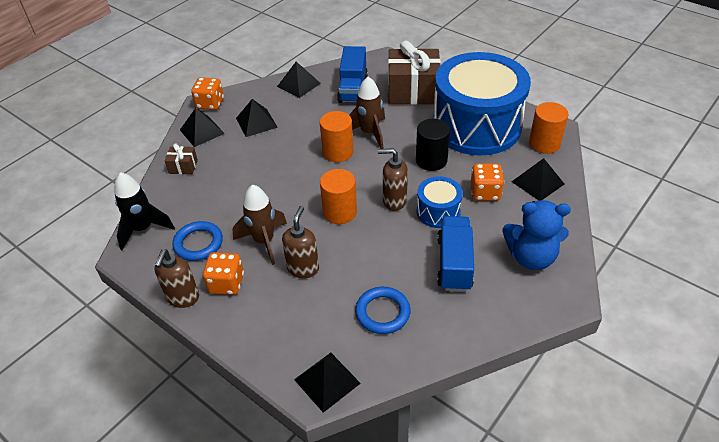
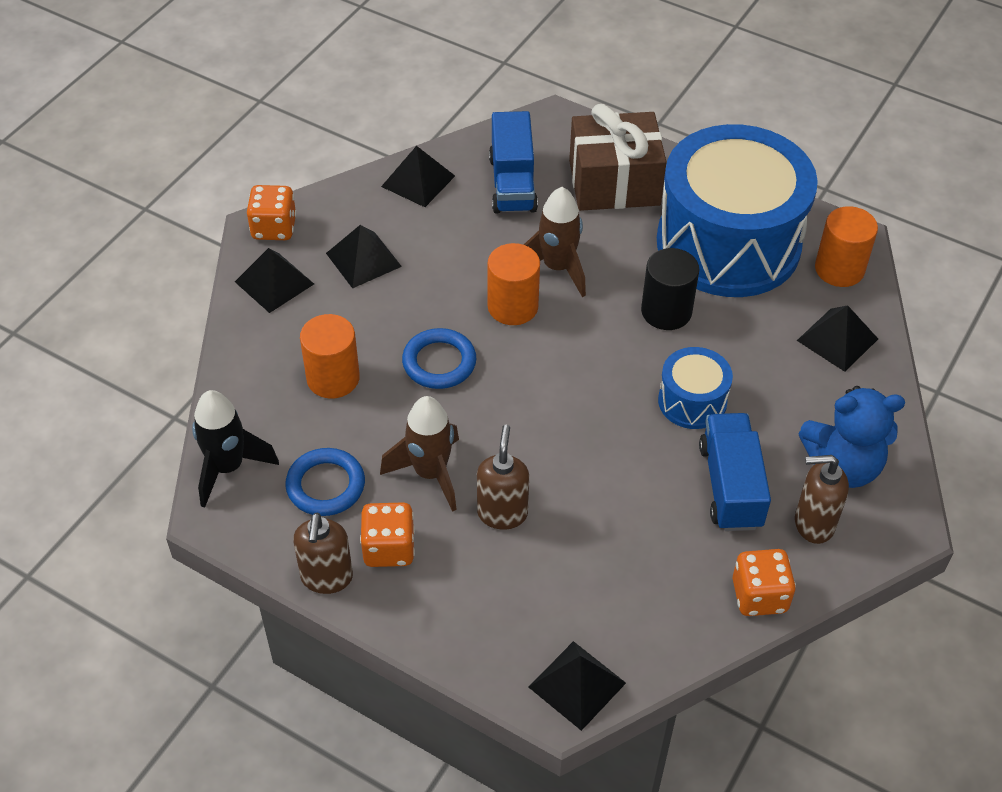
camera: 10 degrees left, 5 degrees up
brown gift [165,143,198,174] -> none
orange cylinder [320,169,357,224] -> orange cylinder moved to [300,314,360,399]
blue ring [355,287,410,334] -> blue ring moved to [402,328,476,389]
brown soap dispenser [378,148,408,211] -> brown soap dispenser moved to [795,455,849,544]
orange dice [471,163,504,201] -> orange dice moved to [733,549,796,616]

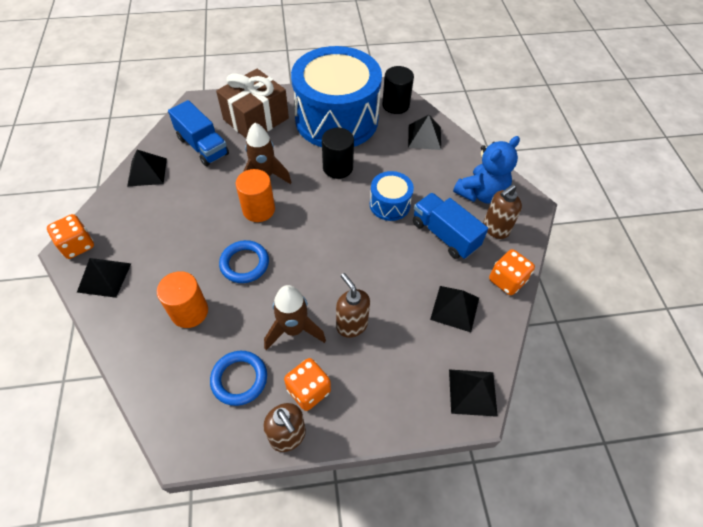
camera: 40 degrees left, 5 degrees up
black rocket [192,390,279,508] -> none
black pyramid [326,225,402,289] -> black pyramid moved to [430,286,479,332]
orange cylinder [815,206,878,287] -> black cylinder [382,66,414,114]

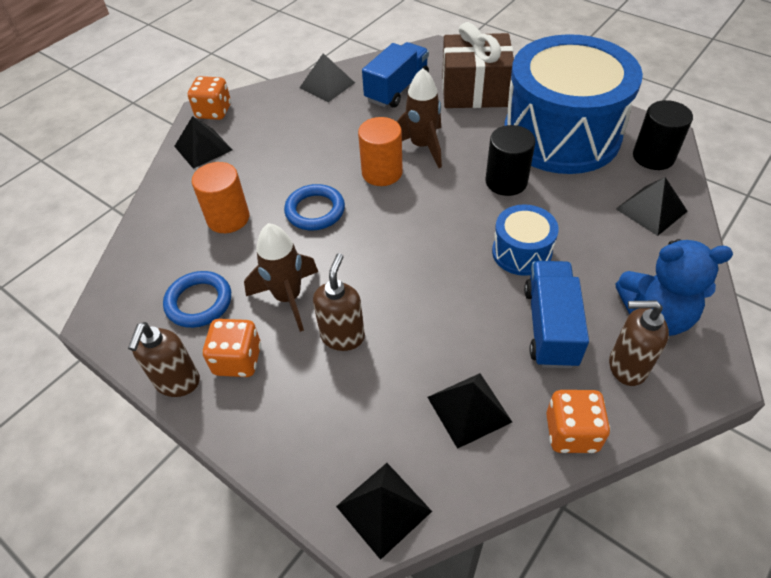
camera: 50 degrees right, 5 degrees down
blue truck [168,100,229,166] -> blue truck turned 150 degrees counterclockwise [362,42,429,108]

